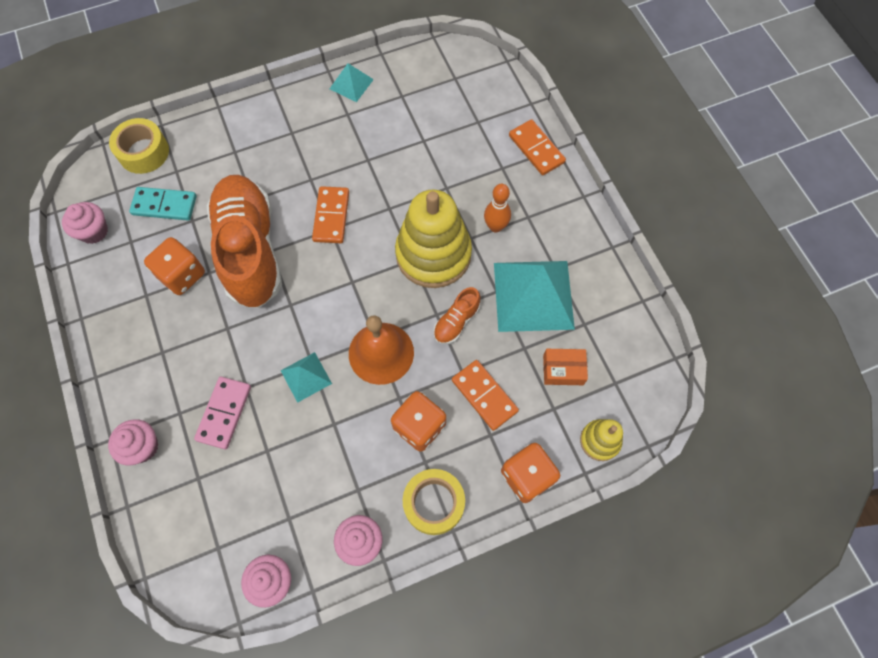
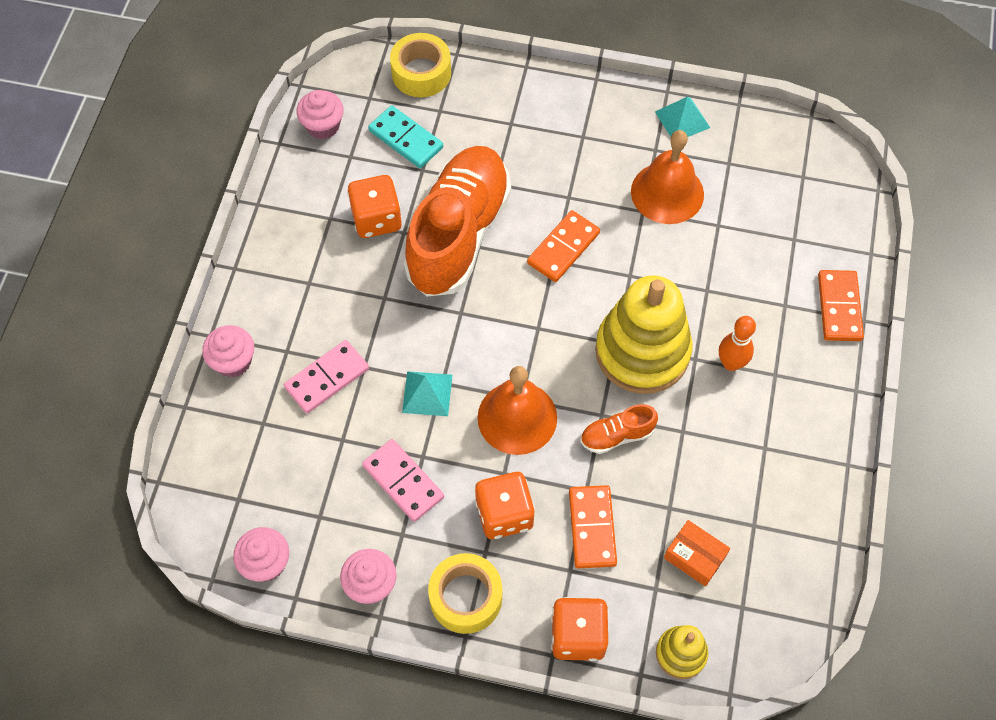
camera: 35 degrees right, 5 degrees down
turquoise pyramid [494,261,575,332] -> none
none -> pink domino [362,439,444,522]
none -> orange bell [631,130,704,224]

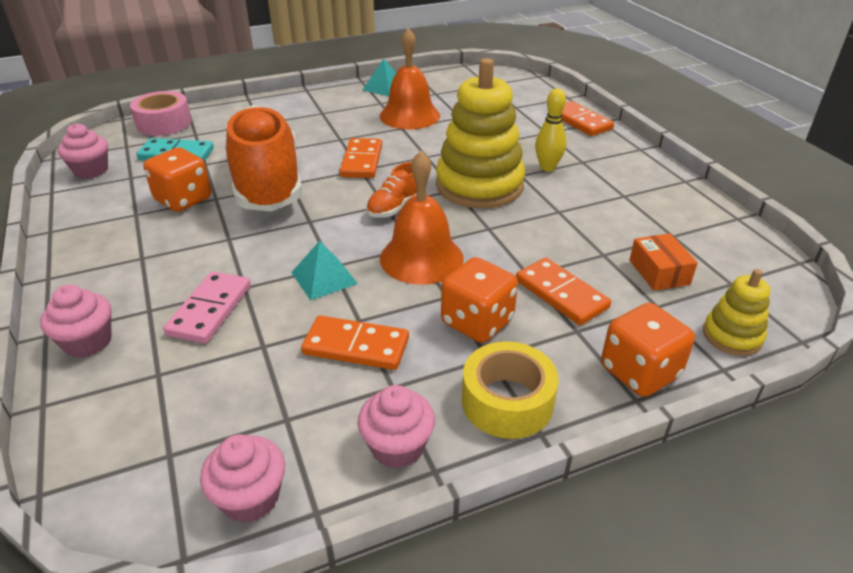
camera: 35 degrees left, 25 degrees down
pink domino [362,439,444,522] -> orange domino [301,315,409,370]
yellow tape [390,33,451,97] -> pink tape [130,91,192,136]
orange shoe [580,404,658,454] -> orange shoe moved to [366,162,417,218]
orange box [664,520,730,586] -> orange box turned 75 degrees clockwise [629,233,698,291]
orange bowling pin [719,316,756,371] -> yellow bowling pin [535,88,566,171]

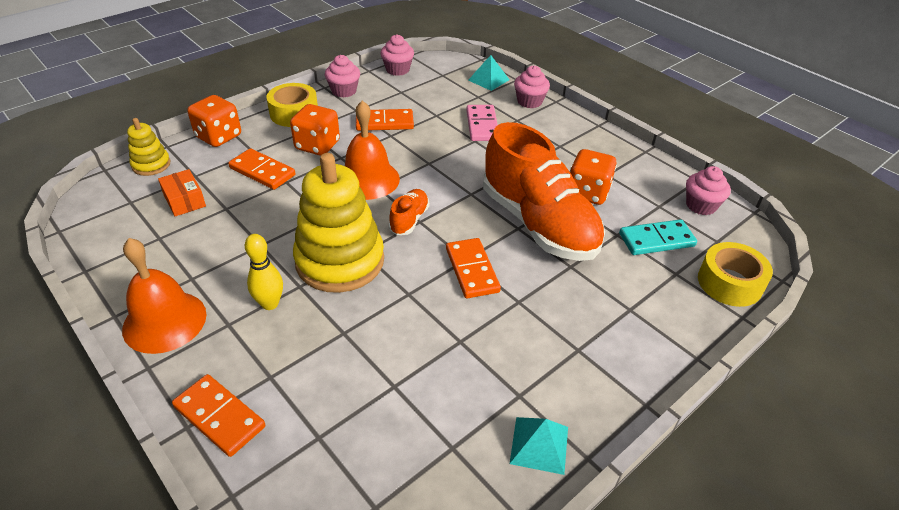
camera: 160 degrees right, 5 degrees up
pink tape [130,91,192,136] -> yellow tape [698,242,773,307]
turquoise pyramid [291,241,358,300] -> turquoise pyramid moved to [468,55,510,91]
orange bell [380,28,440,129] -> orange bell moved to [122,238,206,354]

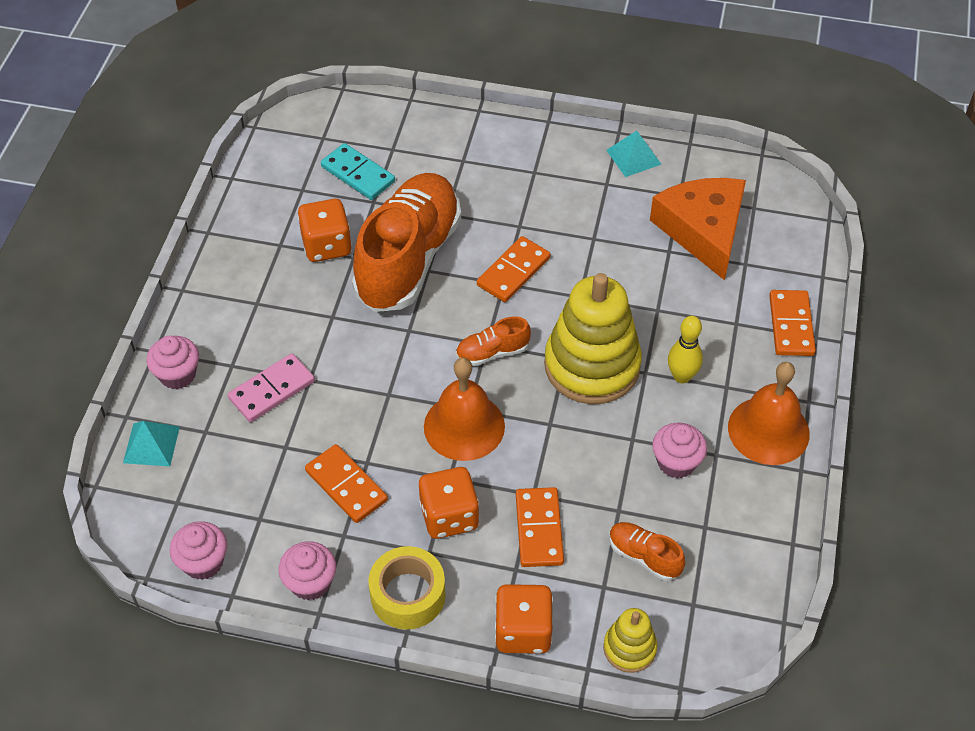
camera: 125 degrees left, 10 degrees up
orange box [158,169,206,216] -> orange shoe [609,522,685,581]
pink cupcake [686,166,731,215] -> pink cupcake moved to [652,423,707,478]
yellow tape [698,242,773,307] -> none
none -> orange cheese [650,178,746,280]

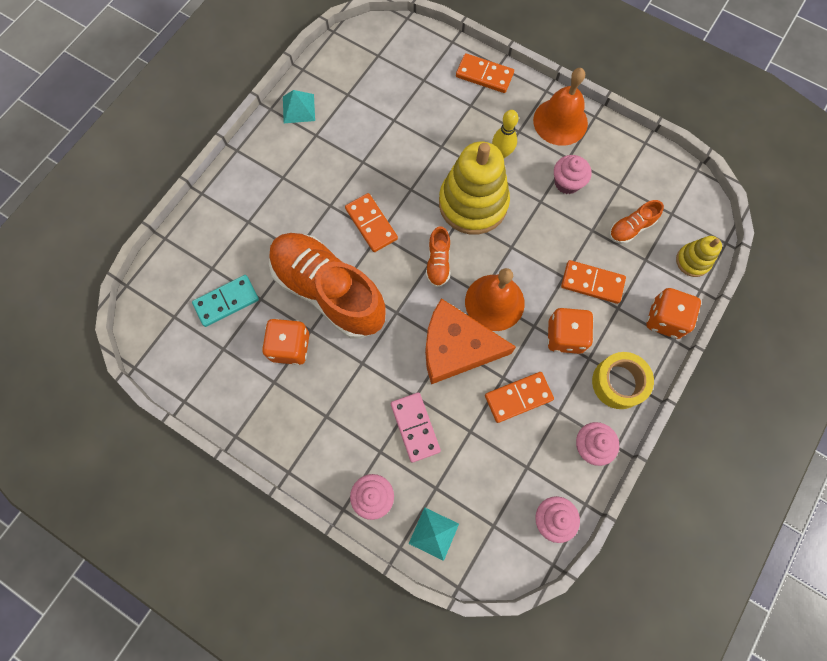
camera: 70 degrees left, 20 degrees up
orange cheese [650,178,746,280] -> orange cheese moved to [425,298,516,384]

